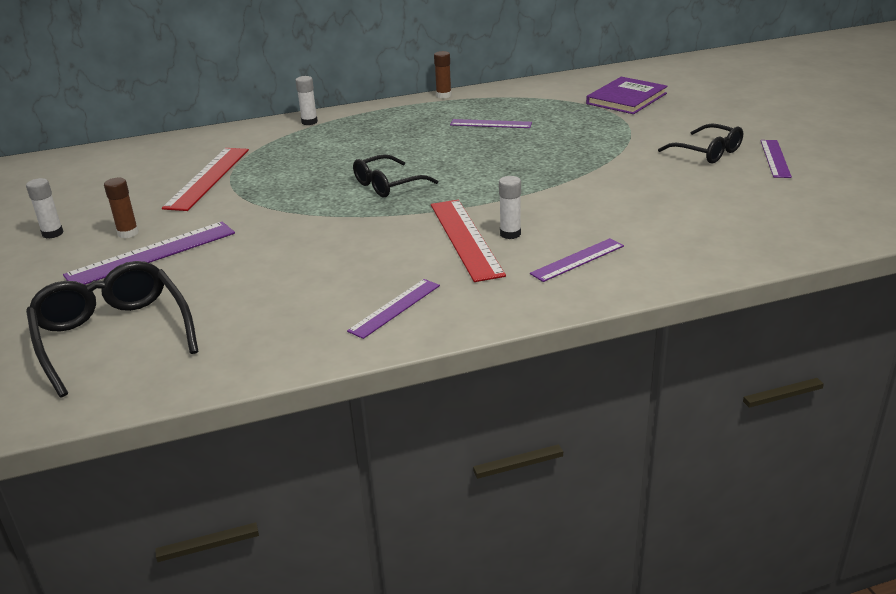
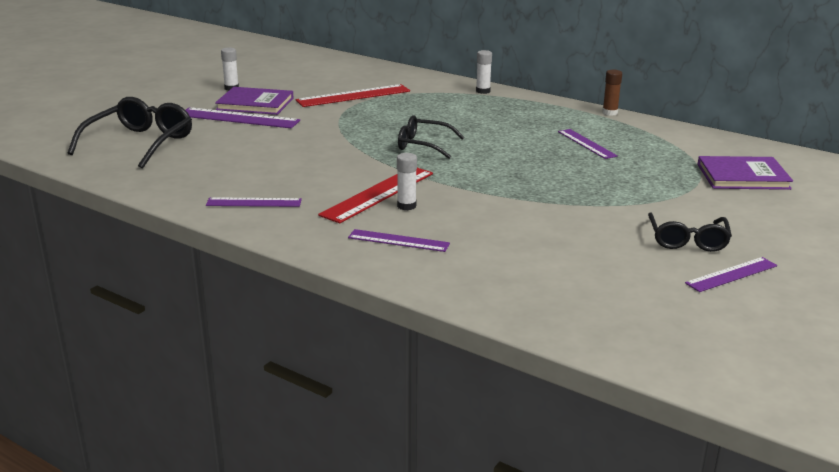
camera: 50 degrees right, 5 degrees down
brown glue stick [104,178,139,238] -> purple book [215,87,293,115]

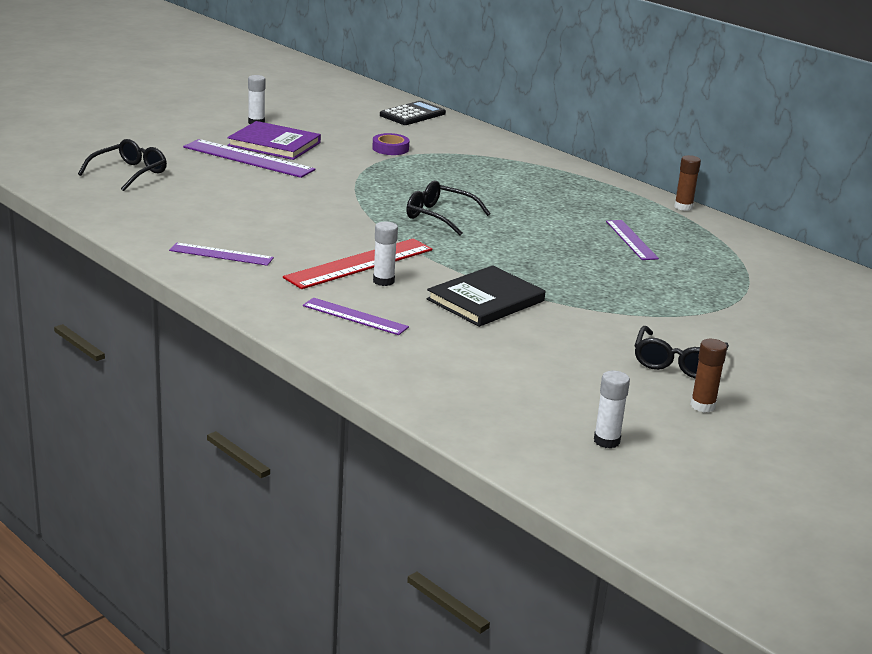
camera: 10 degrees right, 0 degrees up
black glasses [68,97,192,169] -> black glasses [78,139,167,191], size x0.64
red ruler [296,84,410,107] -> purple tape [372,133,409,155]
white glue stick [476,50,492,94] -> white glue stick moved to [594,371,630,449]
purple ruler [685,257,777,292] -> brown glue stick [690,339,727,412]
purple book [697,156,793,190] -> none
none -> black calculator [380,101,446,125]
none -> black book [427,265,545,327]

